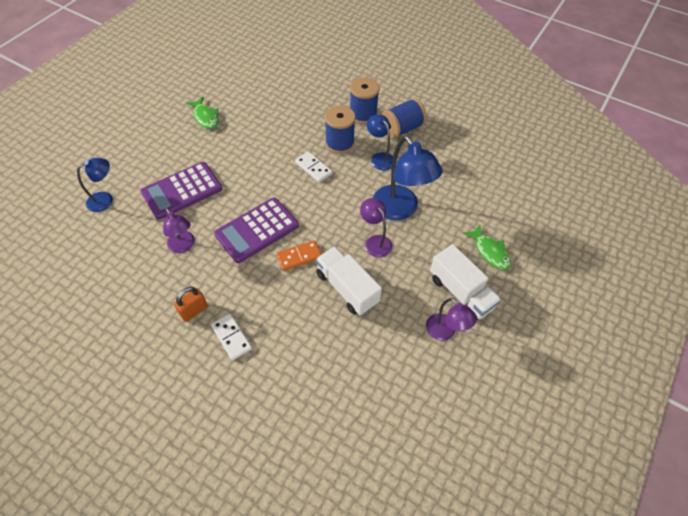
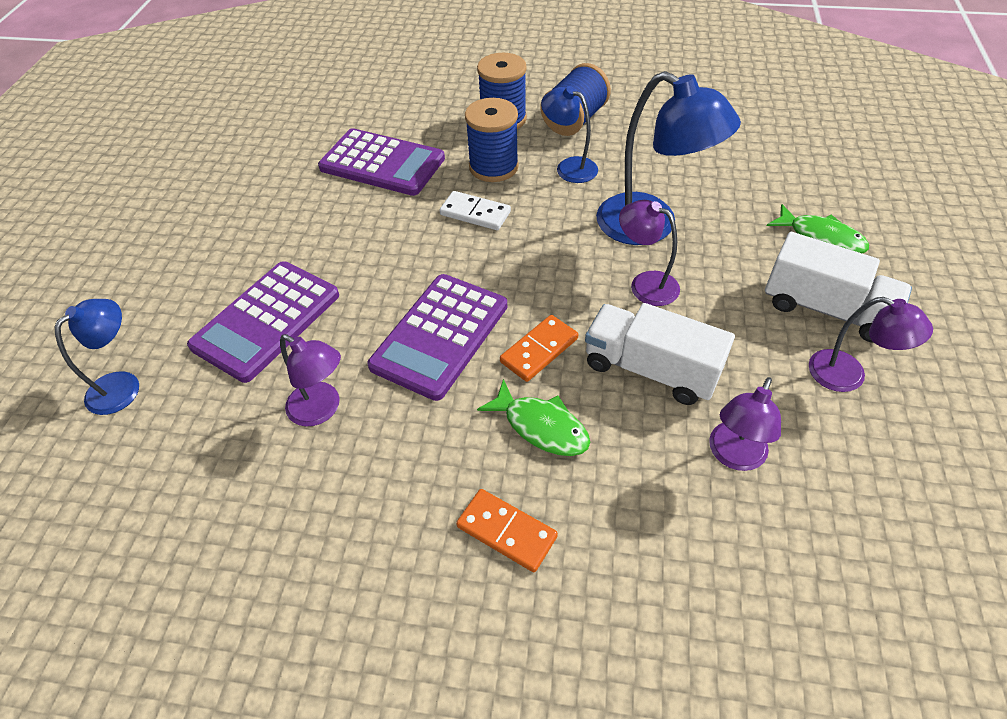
camera: 20 degrees left, 5 degrees down
orange padlock [174,287,208,322] -> none
green fish [186,97,219,129] -> green fish moved to [477,379,590,456]
white domino [211,313,252,360] -> orange domino [456,489,558,572]
none -> purple calculator [318,128,445,196]
none -> purple lamp [709,377,781,471]

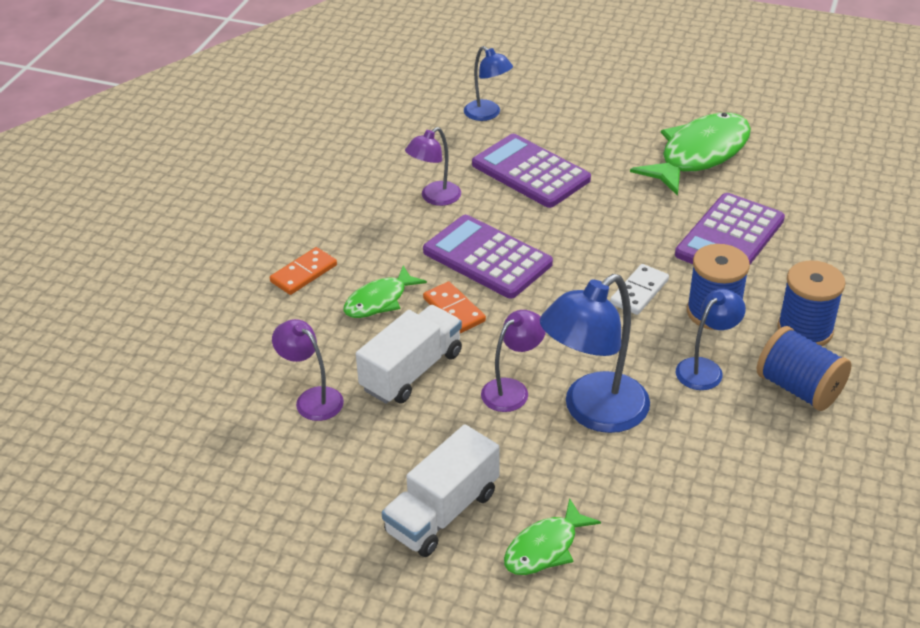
camera: 100 degrees right, 10 degrees down
purple lamp [809,297,933,392] -> none
none -> green fish [630,113,751,196]

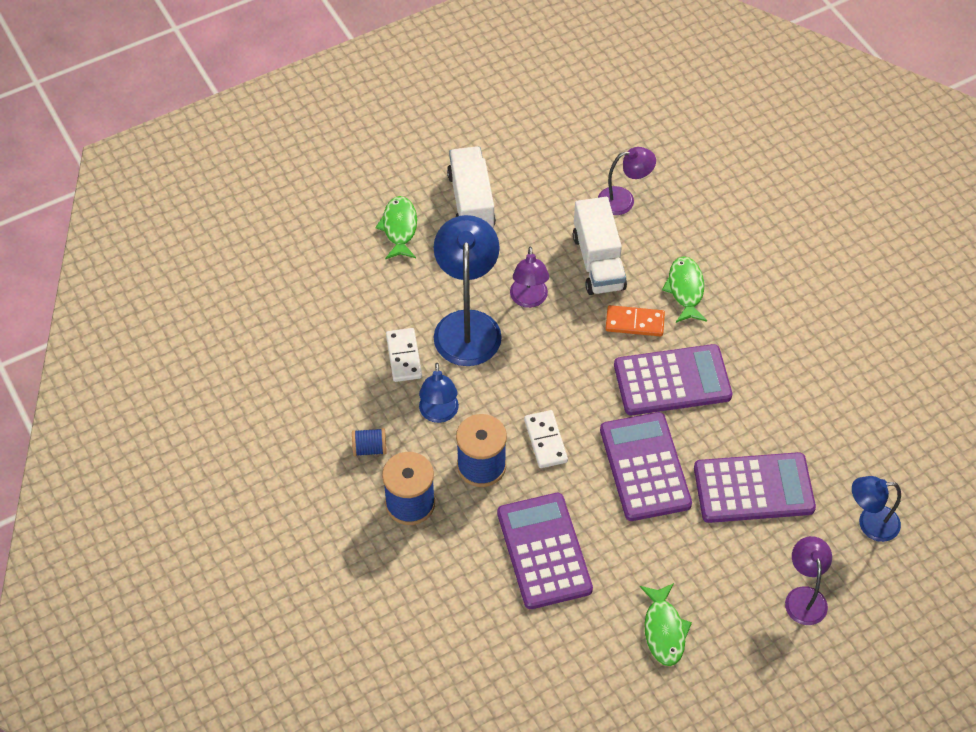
camera: 130 degrees right, 15 degrees up
orange domino [270,247,337,295] -> none
purple lamp [405,127,461,206] -> purple lamp moved to [785,536,832,625]
green fish [630,113,751,196] -> green fish [640,583,692,666], size x0.55
blue spool [757,326,852,411] -> blue spool [352,428,387,456], size x0.53
none -> white domino [386,328,422,382]
none -> purple calculator [600,412,692,521]

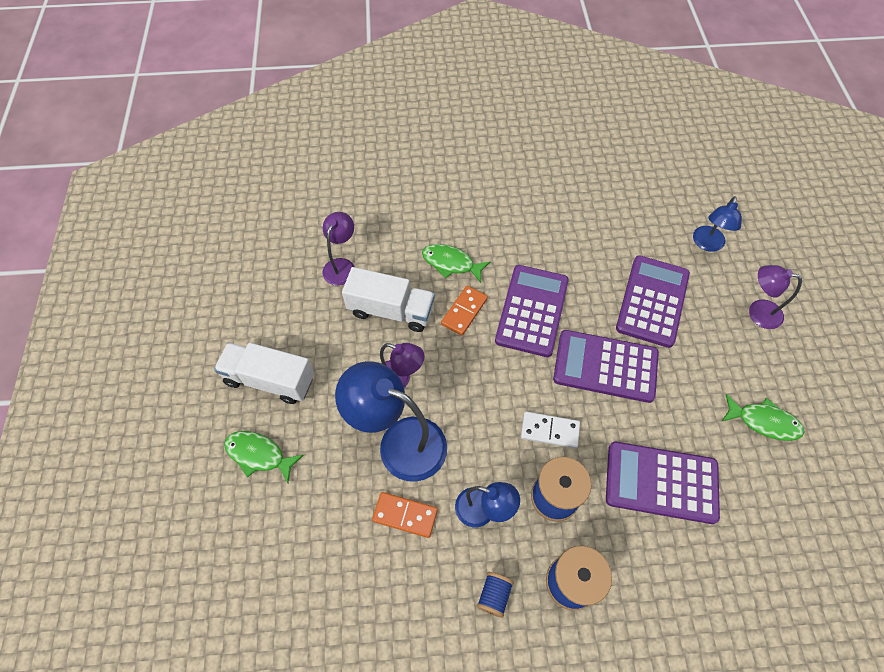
camera: 65 degrees left, 5 degrees up
white domino [386,328,422,382] -> orange domino [372,492,438,538]

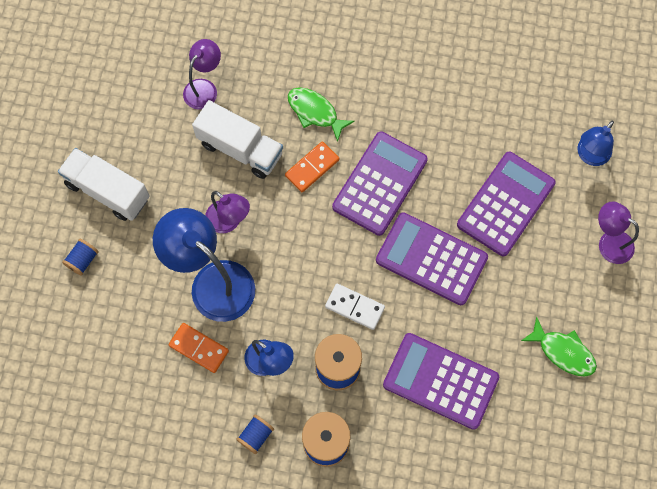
camera: 15 degrees right, 10 degrees up
green fish [224,431,304,483] -> blue spool [62,239,99,276]

